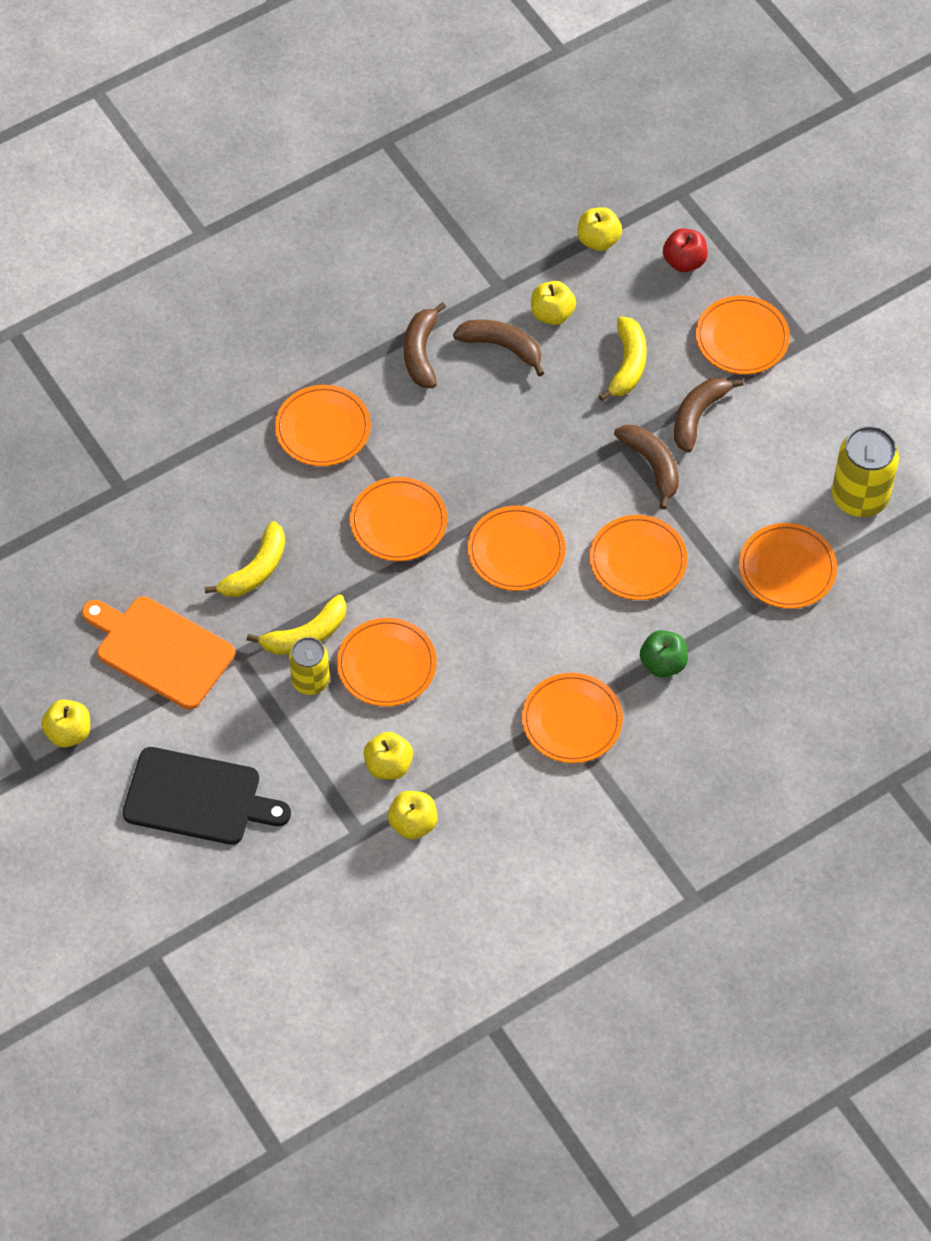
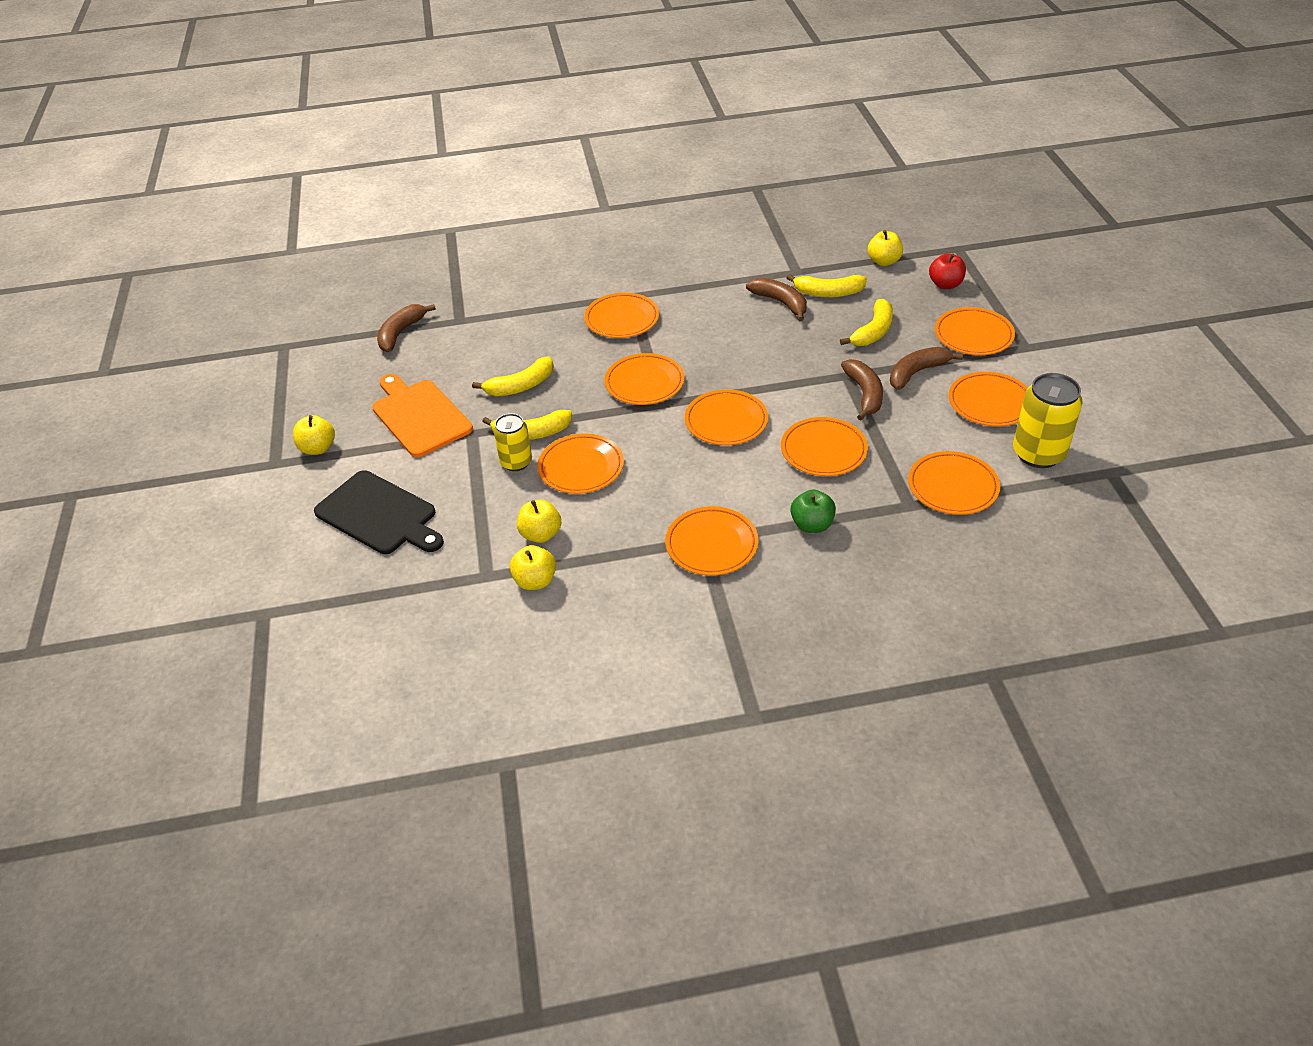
camera: 25 degrees right, 15 degrees down
brown banana [403,302,446,388] -> brown banana moved to [377,304,436,352]
yellow apple [531,281,576,325] -> yellow banana [786,274,867,298]
none -> orange plate [948,371,1028,427]

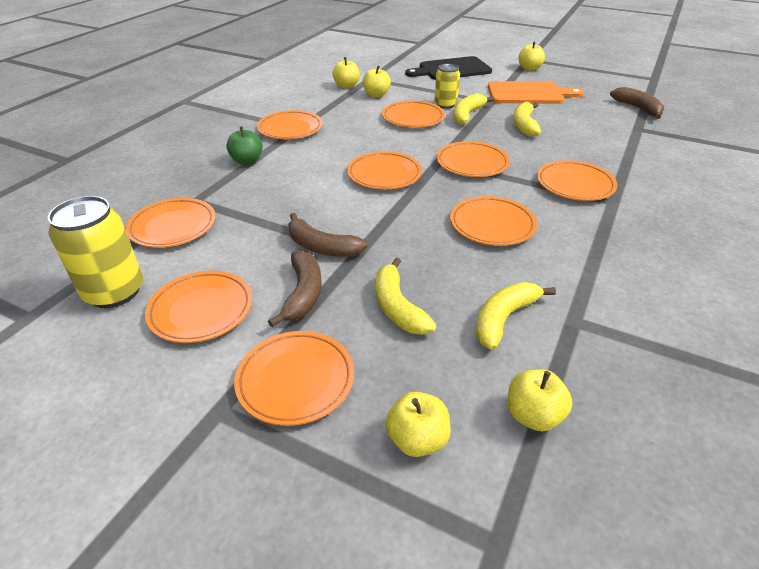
camera: 125 degrees right, 5 degrees down
brown banana [746,278,807,321] -> none
orange plate [781,417,868,476] -> orange plate moved to [450,196,537,246]
red apple [929,253,966,289] -> yellow apple [385,392,451,457]

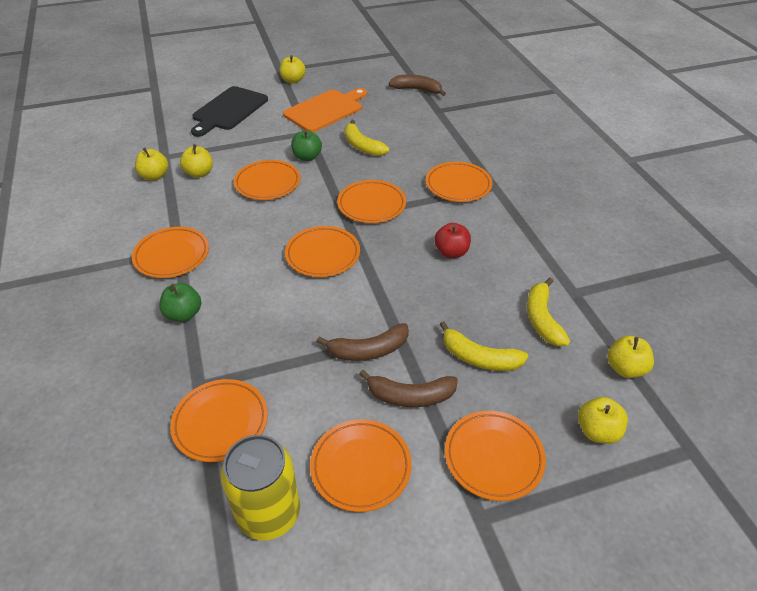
camera: 45 degrees left, 5 degrees up
brown banana [268,250,322,327] -> brown banana turned 135 degrees clockwise [359,370,458,407]
yellow can [434,64,460,109] -> none
orange plate [450,196,537,246] -> red apple [434,223,471,258]
yellow banana [453,93,494,125] -> green apple [291,130,322,161]

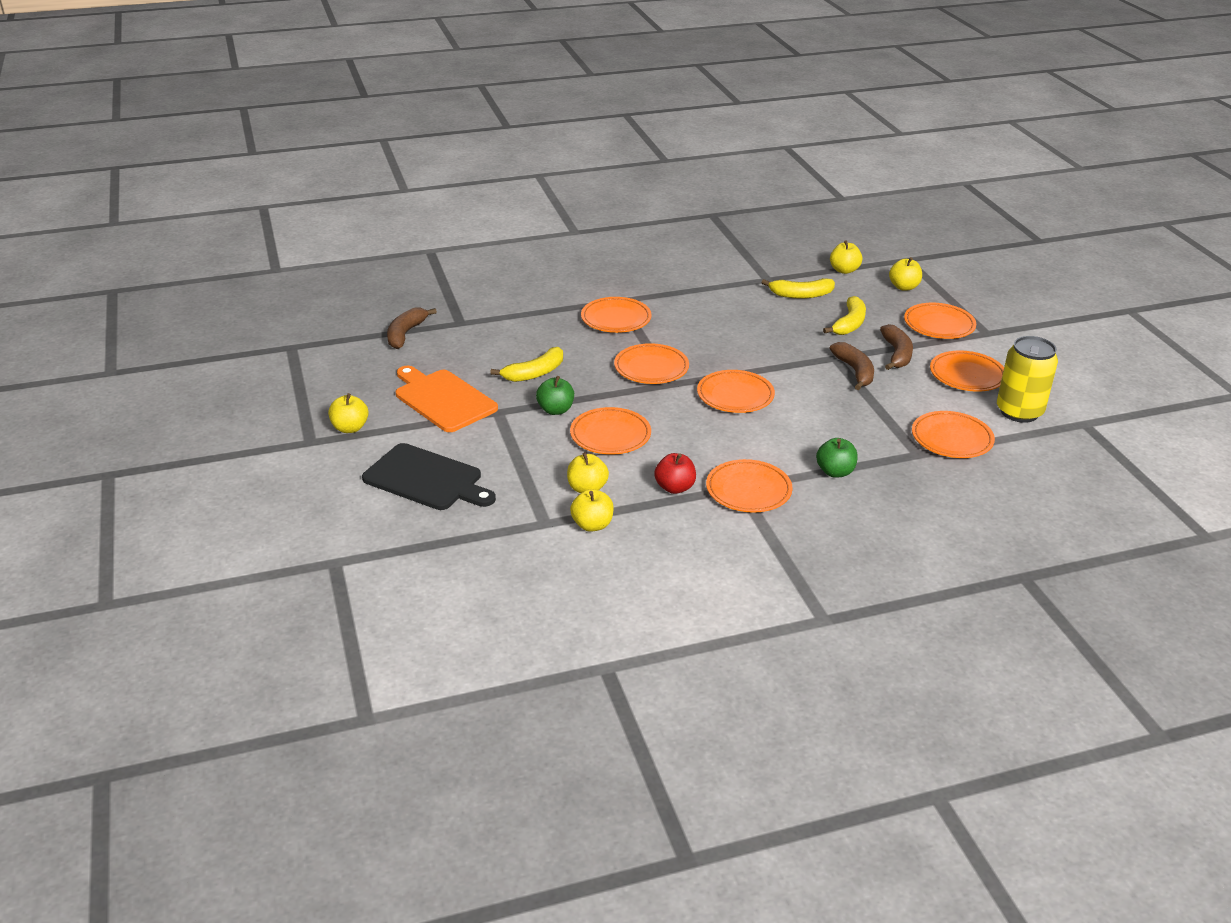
camera: 90 degrees left, 10 degrees down
red apple [434,223,471,258] -> red apple moved to [654,453,696,494]

